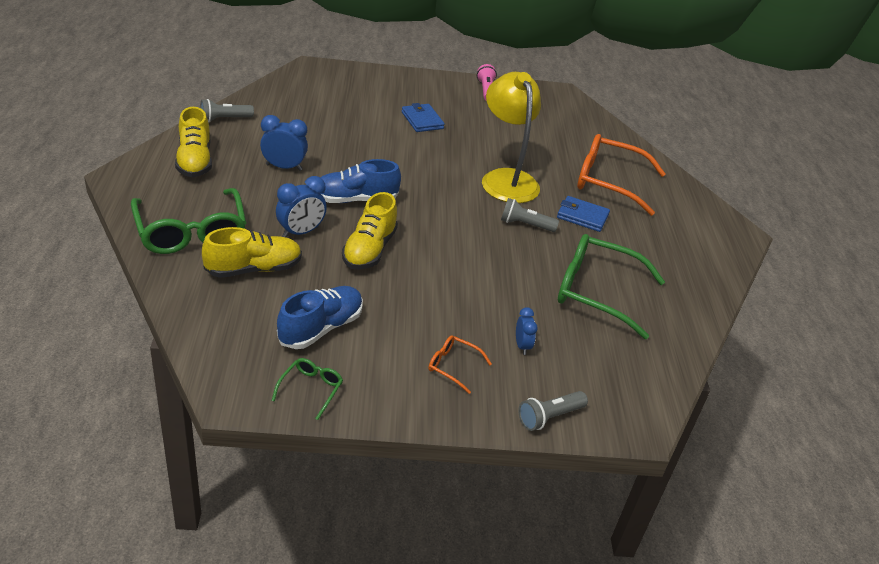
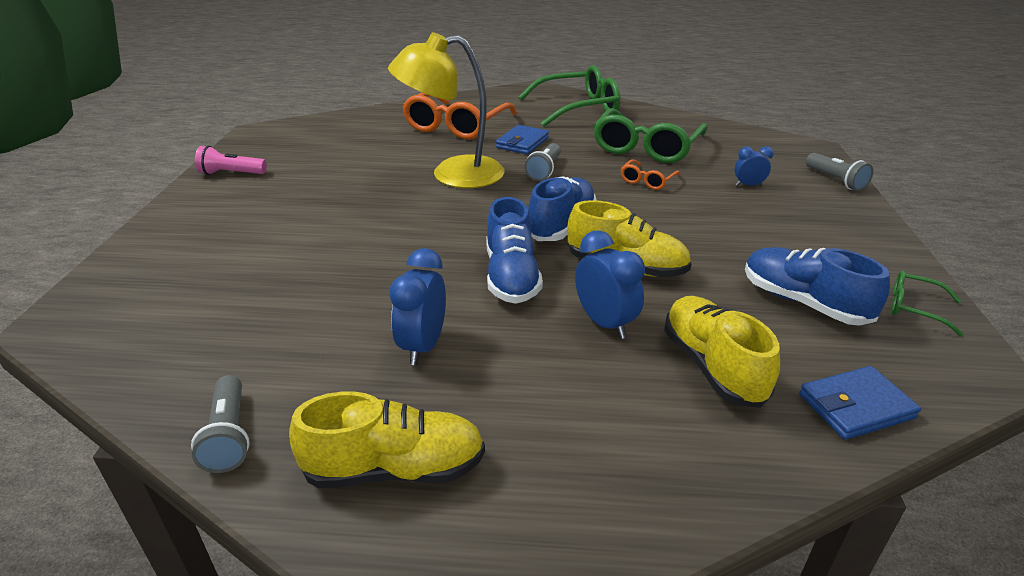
camera: 80 degrees left, 5 degrees down
green glasses [131,188,246,254] -> green glasses moved to [519,65,620,127]
blue wallet [402,103,445,132] -> blue wallet moved to [799,366,921,440]
orange glasses [428,335,492,394] -> orange glasses moved to [621,159,680,190]
none -> blue shoe [528,176,597,241]

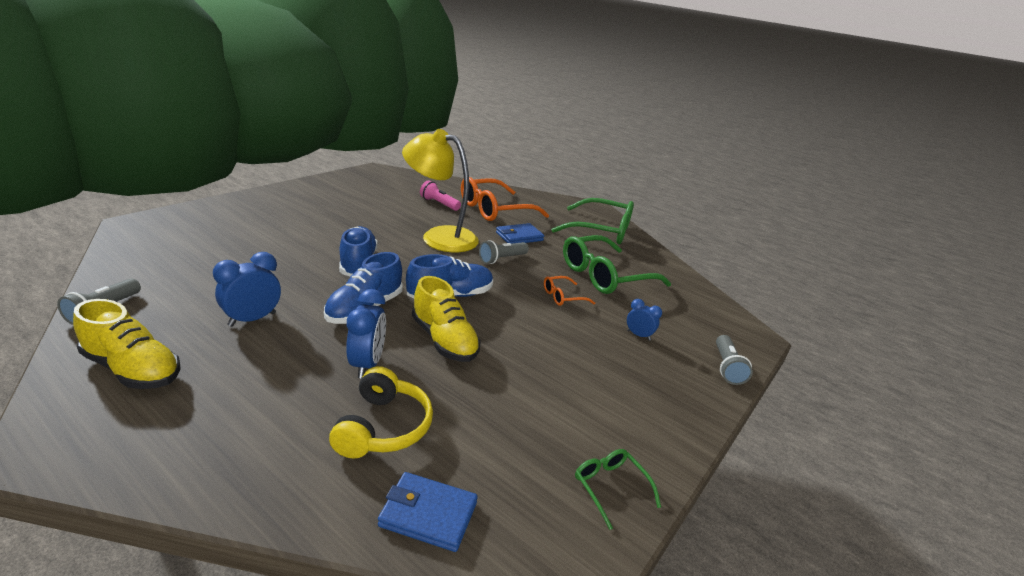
camera: 30 degrees right, 5 degrees down
pink flashlight [195,146,267,175] -> pink flashlight moved to [420,180,461,211]
yellow shoe [664,296,780,408] -> yellow headphones [329,366,433,458]
blue shoe [745,247,890,326] -> blue shoe moved to [339,226,377,277]

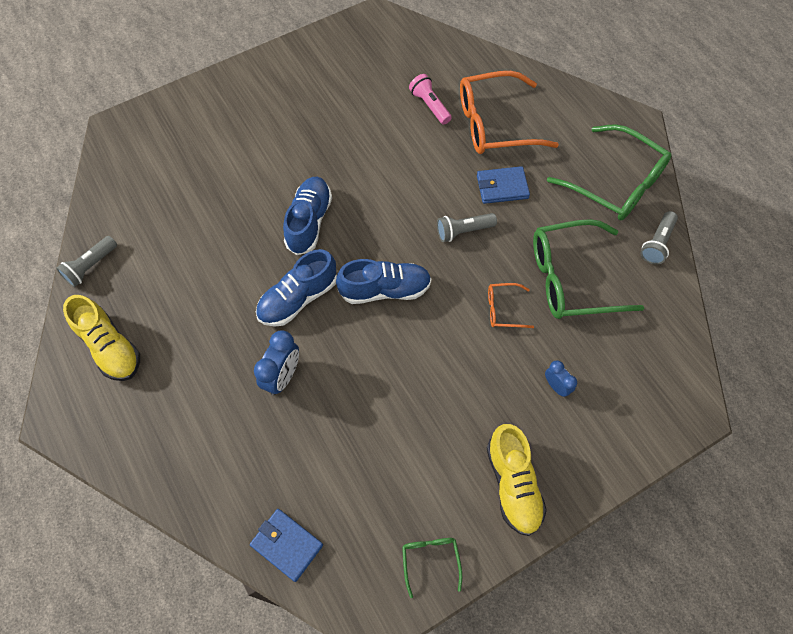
camera: 25 degrees right, 35 degrees up
blue clock [213,252,281,327] -> none
yellow headphones [329,366,433,458] -> none
yellow lamp [402,129,479,252] -> none
yellow shoe [412,276,481,362] -> yellow shoe moved to [487,424,547,536]
grey flashlight [716,335,753,385] -> grey flashlight moved to [641,211,678,265]

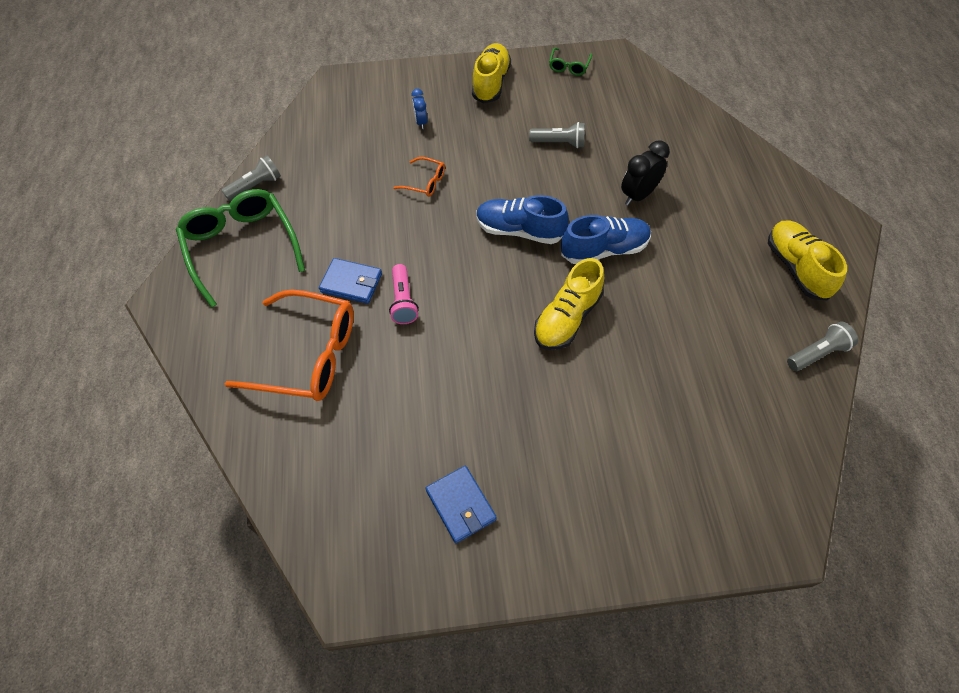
camera: 155 degrees left, 5 degrees down
blue wallet [250,509,323,582] -> blue wallet moved to [426,466,497,543]
blue clock [254,330,299,395] -> black clock [621,140,670,206]
blue shoe [283,177,332,255] -> yellow shoe [534,258,604,350]
pink flashlight [409,74,452,125] -> pink flashlight moved to [389,264,419,324]
grey flashlight [437,213,497,242] -> grey flashlight moved to [529,122,585,148]
green glasses [533,219,644,319] -> none

